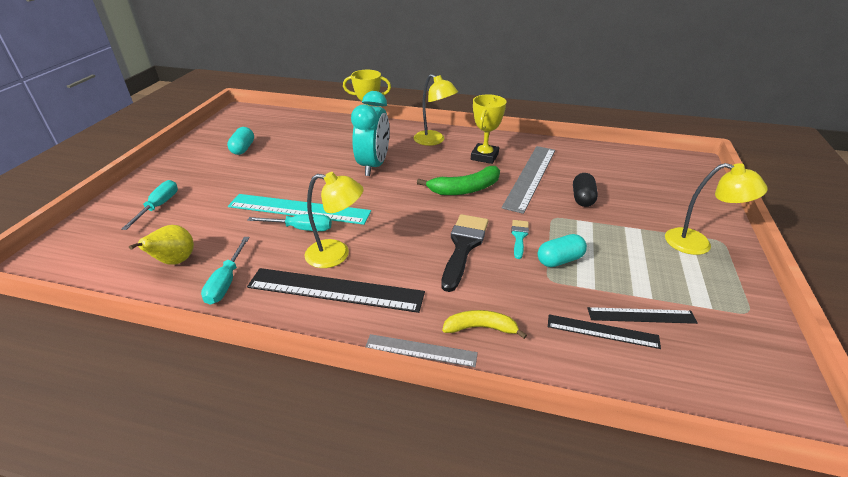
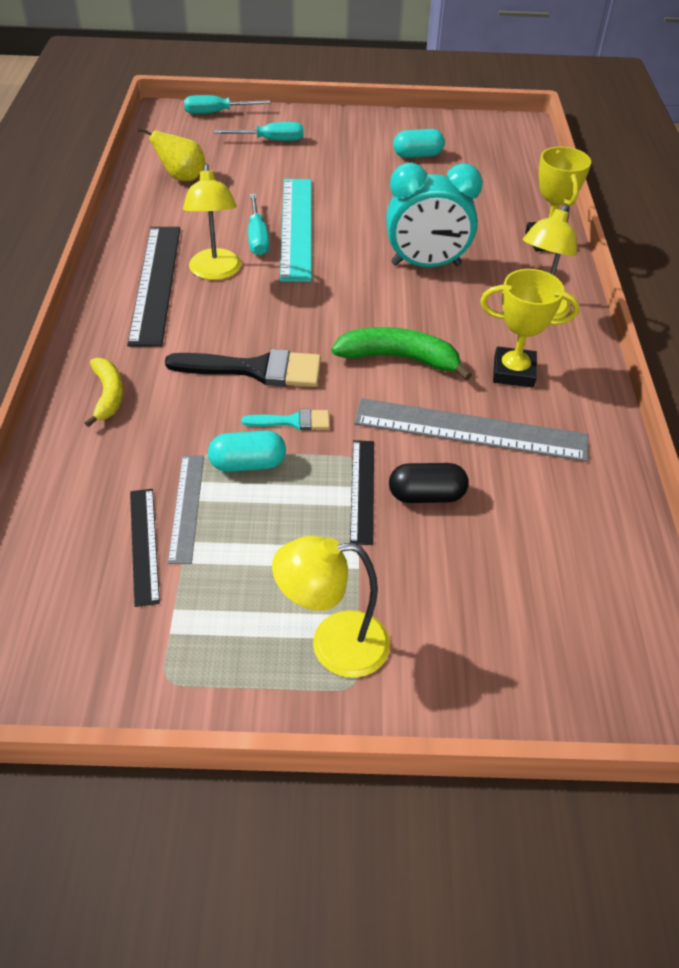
camera: 75 degrees right, 10 degrees up
turquoise screwdriver [201,237,250,305] -> turquoise screwdriver moved to [184,95,270,114]
grey ruler [365,334,478,367] -> grey ruler moved to [168,455,204,564]
green banana [417,166,500,195] -> green banana turned 135 degrees clockwise [332,327,472,380]
turquoise capsule [538,234,587,267] -> turquoise capsule turned 60 degrees counterclockwise [208,430,286,472]
black ruler [548,314,661,349] -> black ruler moved to [350,440,374,545]
yellow lamp [665,163,768,255] -> yellow lamp turned 75 degrees clockwise [272,536,390,678]

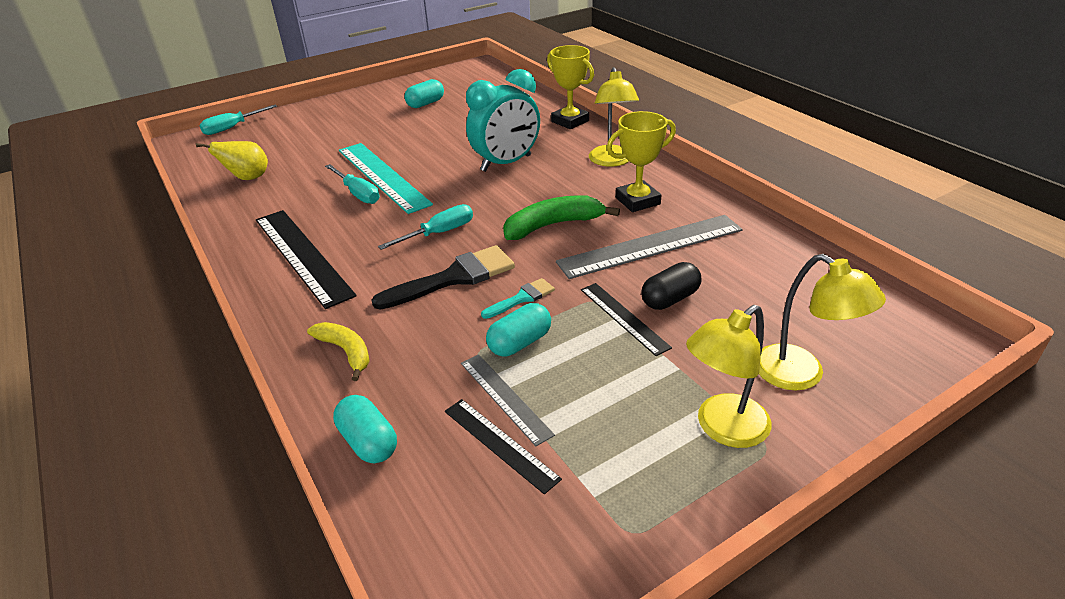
camera: 30 degrees left, 10 degrees down
yellow lamp [183,164,241,280] -> yellow lamp moved to [759,254,886,391]
turquoise screwdriver [214,122,304,141] -> turquoise screwdriver moved to [378,204,473,250]
none -> turquoise capsule [333,395,397,463]

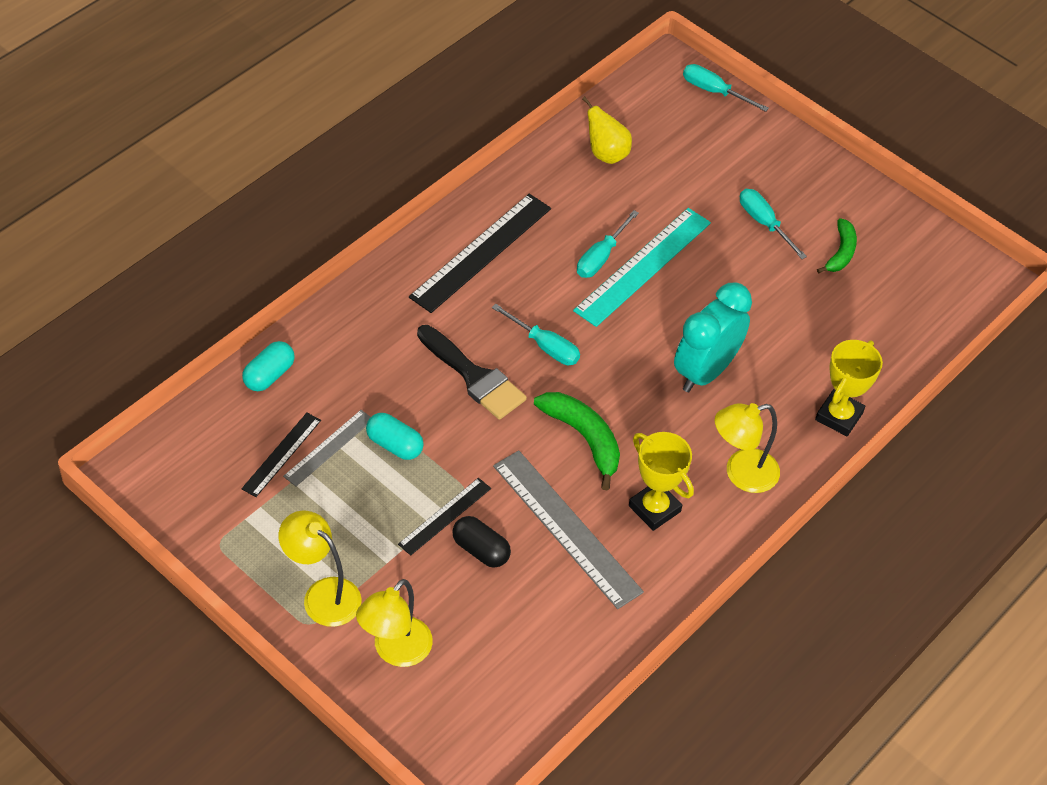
camera: 70 degrees right, 15 degrees up
yellow banana [307,322,370,381] -> none
turquoise capsule [404,79,444,108] -> green banana [817,218,857,274]
turquoise clock [466,69,540,172] -> turquoise clock turned 90 degrees clockwise [674,283,752,392]
turquoise brush [481,278,555,319] -> none
none -> turquoise screwdriver [740,189,807,259]

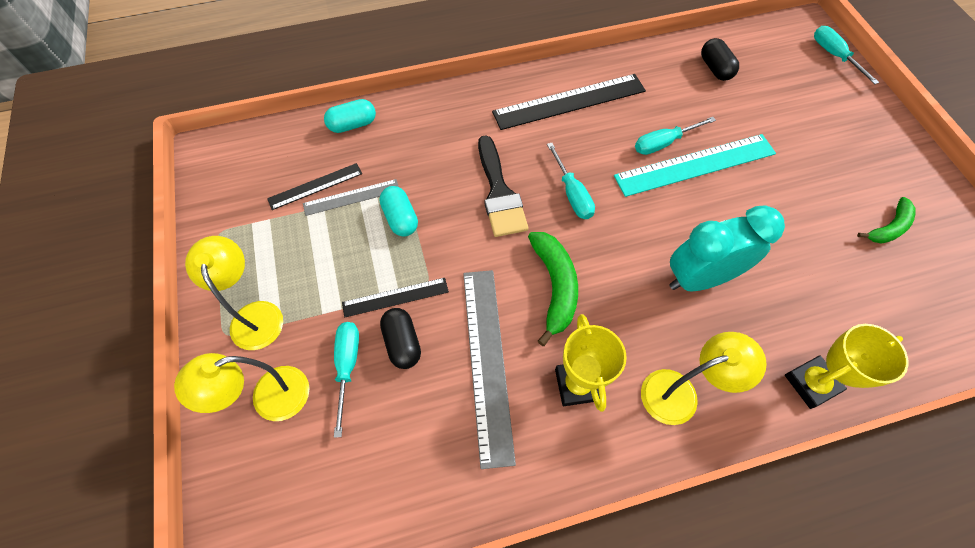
camera: 35 degrees right, 10 degrees up
yellow pear [582,96,632,164] -> black capsule [701,38,739,81]
yellow lamp [715,403,780,493] -> yellow lamp turned 150 degrees clockwise [641,332,767,425]
turquoise screwdriver [740,189,807,259] -> turquoise screwdriver moved to [334,322,359,437]

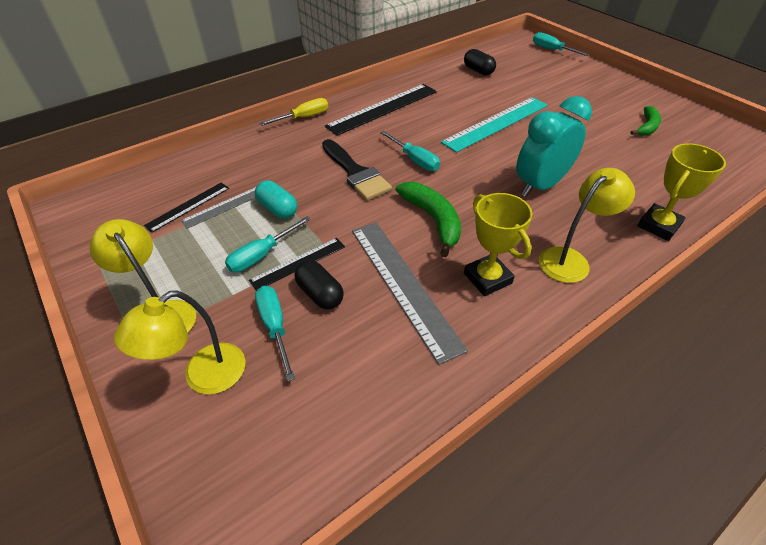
camera: 20 degrees left, 15 degrees down
turquoise capsule [324,99,376,133] -> none
turquoise screwdriver [635,117,716,155] -> turquoise screwdriver moved to [225,216,311,272]
none -> yellow screwdriver [259,98,328,126]

